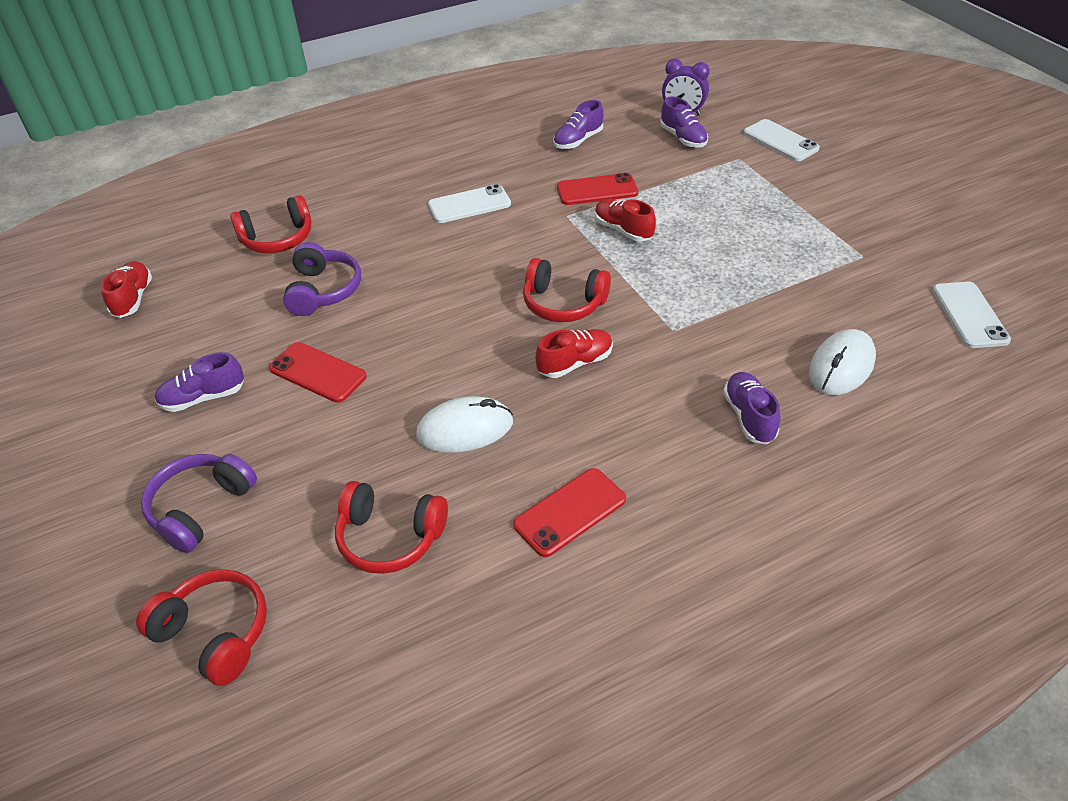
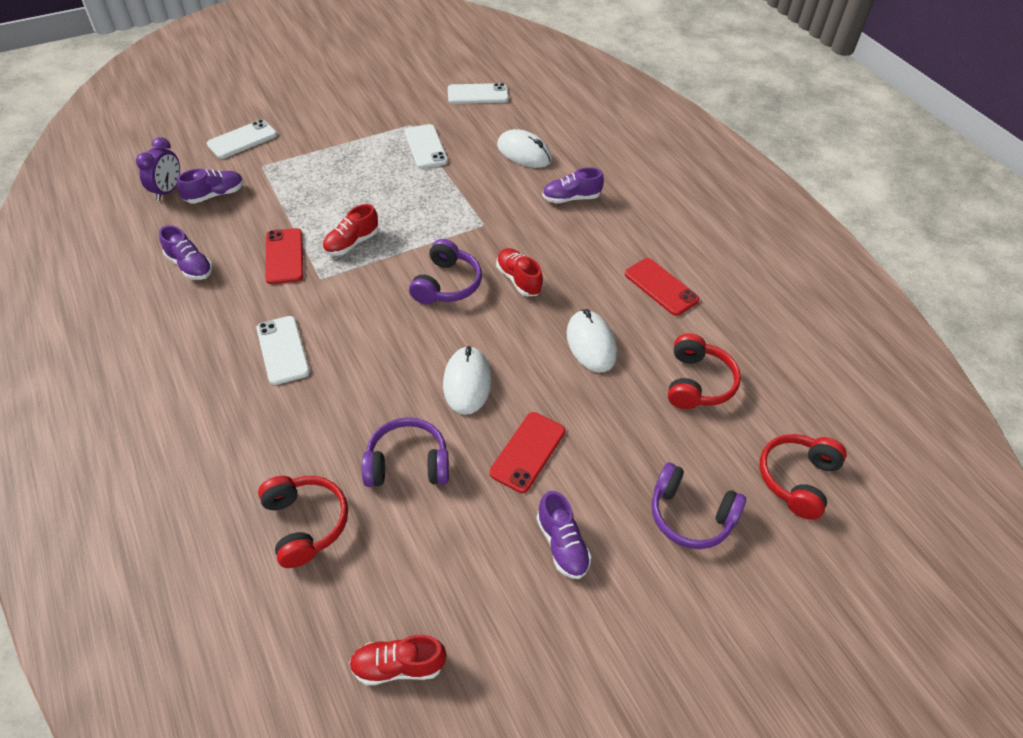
camera: 95 degrees left, 5 degrees up
red headphones [523,258,611,322] -> purple headphones [409,239,482,304]
none -> white phone [405,124,448,169]
none -> white mouse [443,346,492,415]

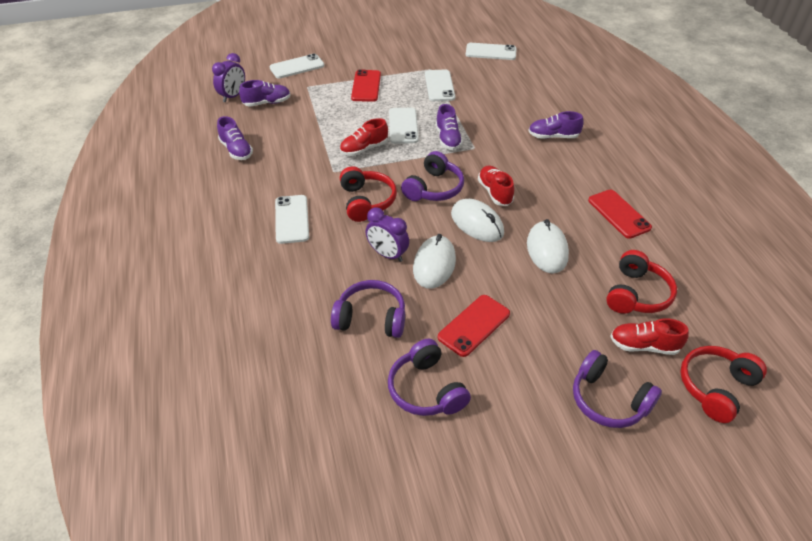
camera: 15 degrees right, 5 degrees down
red headphones [258,476,348,568] -> red headphones moved to [340,166,397,222]
red phone [265,228,303,284] -> red phone moved to [351,70,381,102]
red shoe [349,635,446,685] -> red shoe moved to [610,318,689,355]
white mouse [497,129,552,168] -> white mouse moved to [451,199,504,242]
purple shoe [537,491,592,579] -> purple shoe moved to [436,104,463,150]
none -> purple clock [366,208,409,262]
none -> purple headphones [388,339,471,416]
none -> white phone [389,108,419,144]

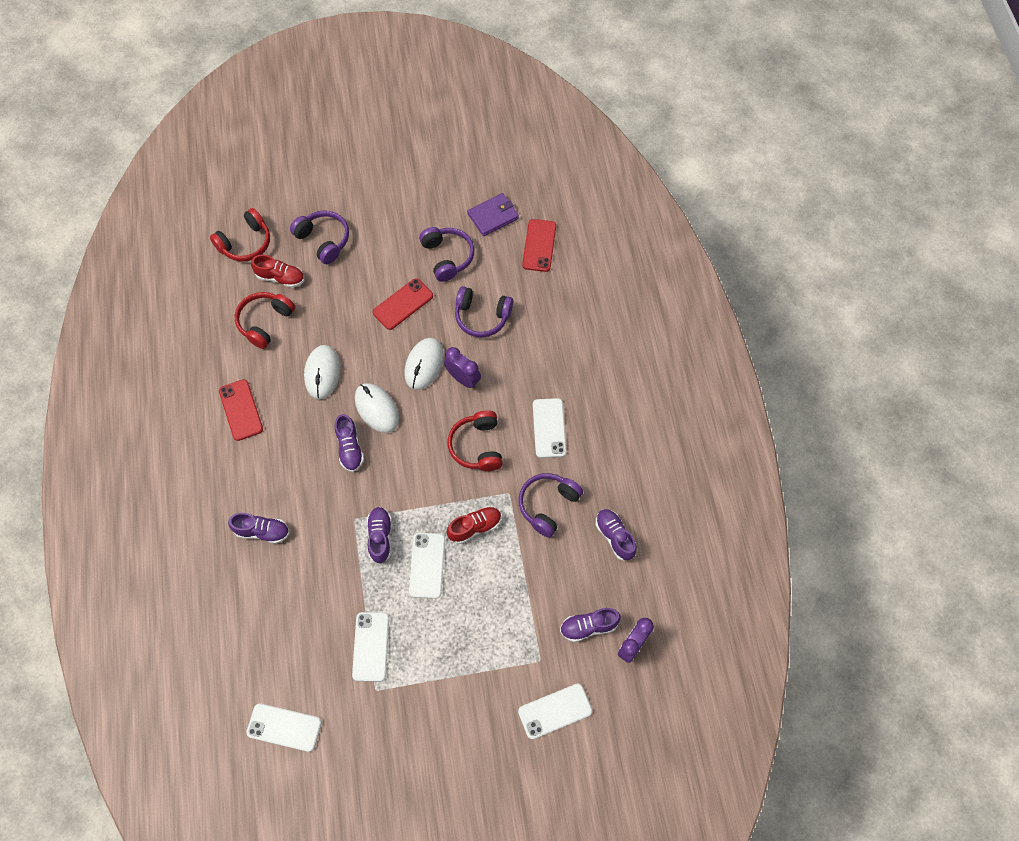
camera: 175 degrees left, 20 degrees up
red phone [351,70,381,102] -> red phone moved to [522,219,556,272]
purple headphones [401,151,464,201] -> purple headphones moved to [518,473,583,538]
red shoe [478,166,514,206] -> purple shoe [335,414,364,472]
none -> purple wallet [467,193,519,236]

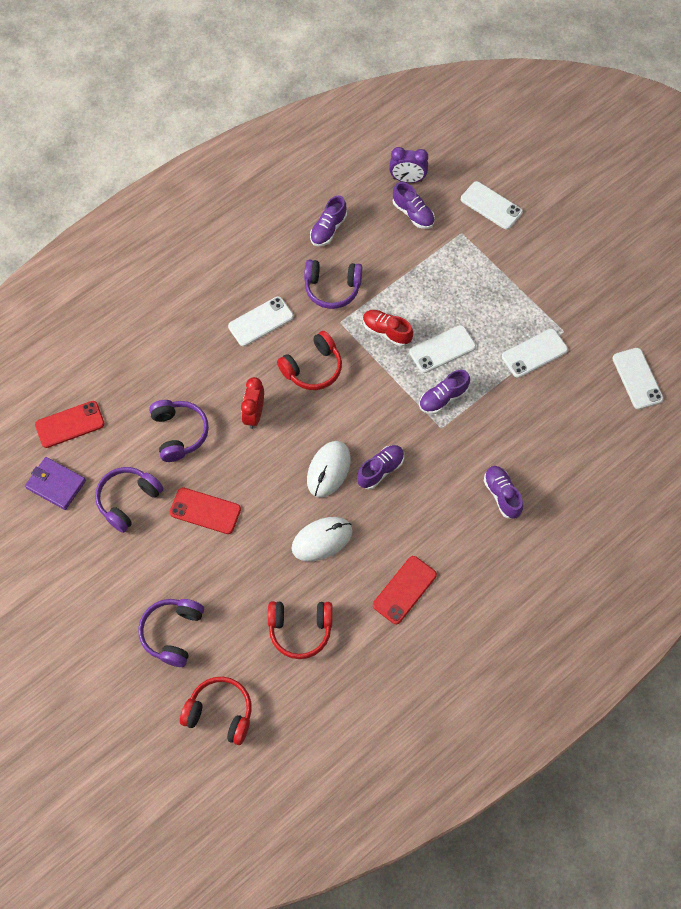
camera: 120 degrees left, 0 degrees up
red shoe [251,255,304,288] -> none
white mouse [404,338,444,390] -> none
purple clock [444,347,481,389] -> red clock [241,377,264,429]

